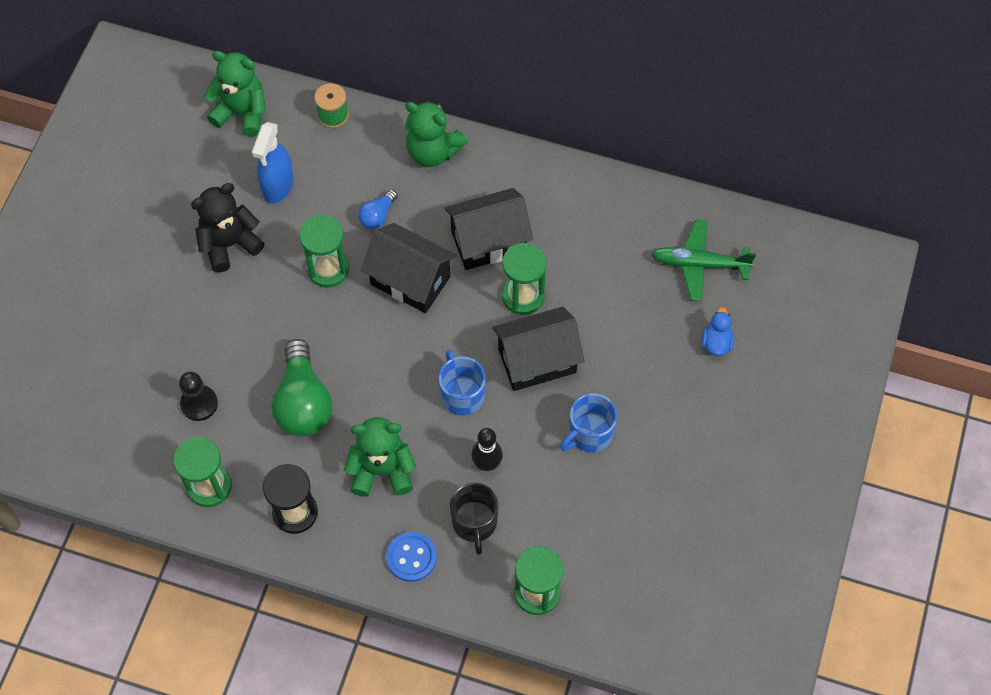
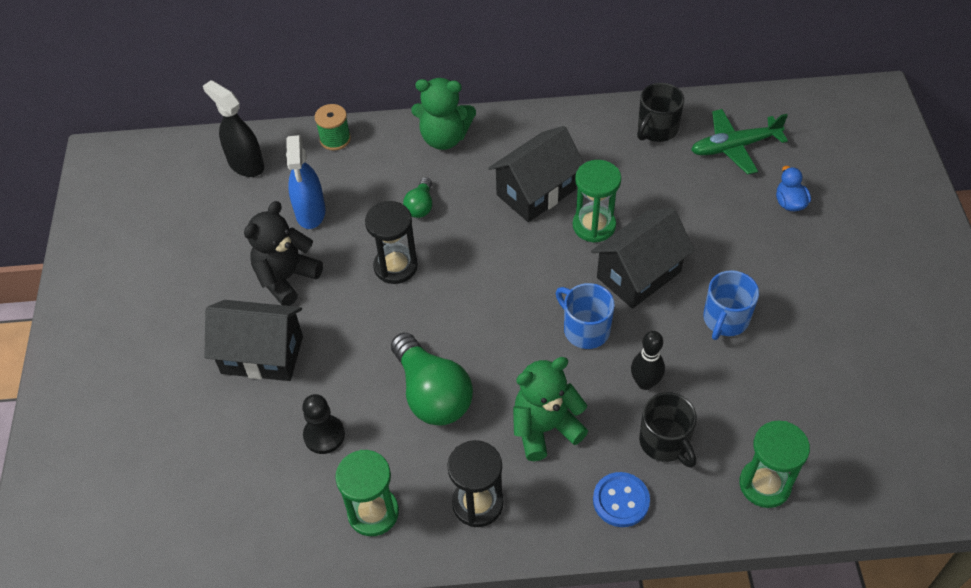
camera: 20 degrees left, 10 degrees down
green teddy bear [204,51,266,137] -> black spray bottle [203,80,264,177]
green hourglass [299,215,349,287] -> black hourglass [365,201,418,284]
blue light bulb [358,189,398,229] -> green light bulb [403,177,432,218]
black house [361,223,457,313] -> black house moved to [204,300,303,381]
none -> black mug [637,83,684,142]

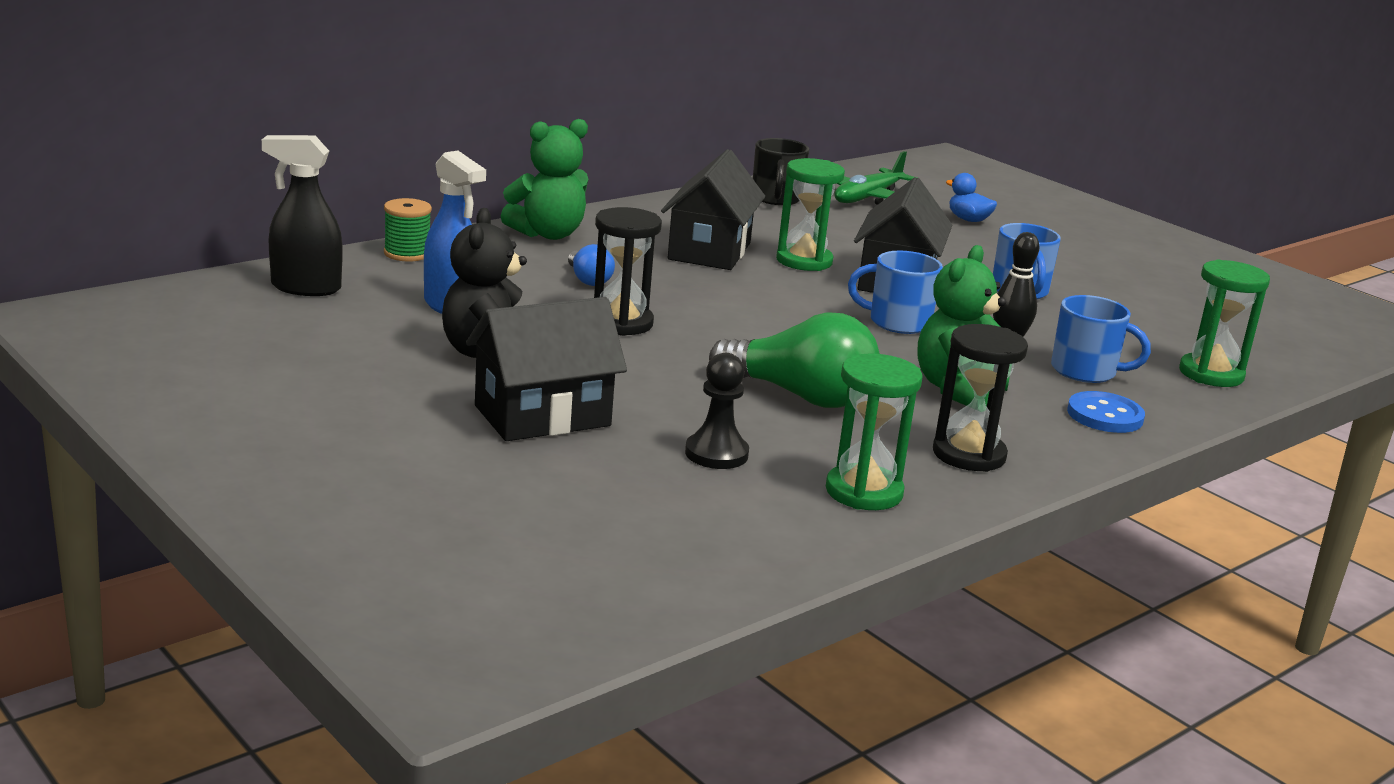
camera: 40 degrees left, 30 degrees down
green light bulb [403,177,432,218] -> blue light bulb [568,244,615,286]
black mug [639,392,697,468] -> blue mug [1051,295,1151,383]

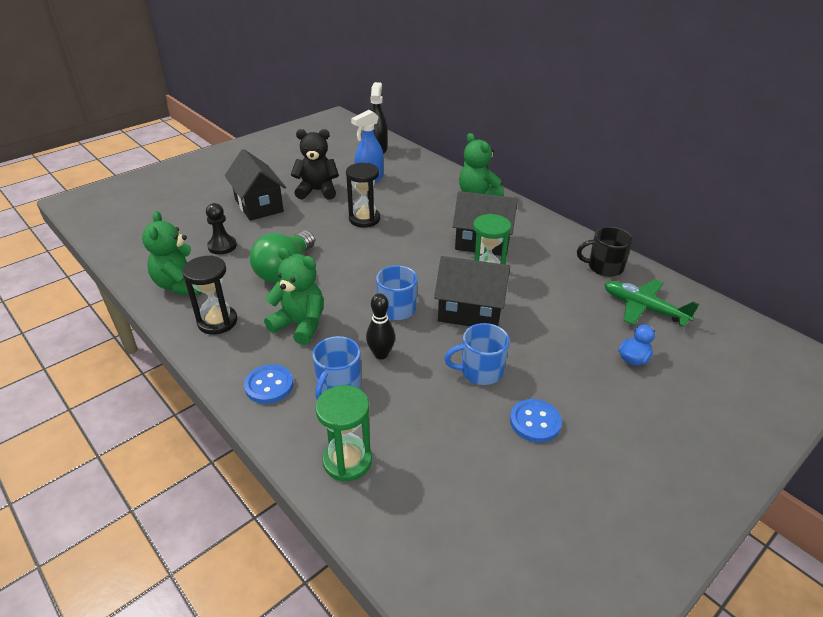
camera: 90 degrees right, 15 degrees up
green spool [384,198,432,262] -> none
blue light bulb [568,244,615,286] -> none
green hourglass [826,354,923,510] -> green teddy bear [142,211,202,295]
none -> blue button [510,399,562,443]

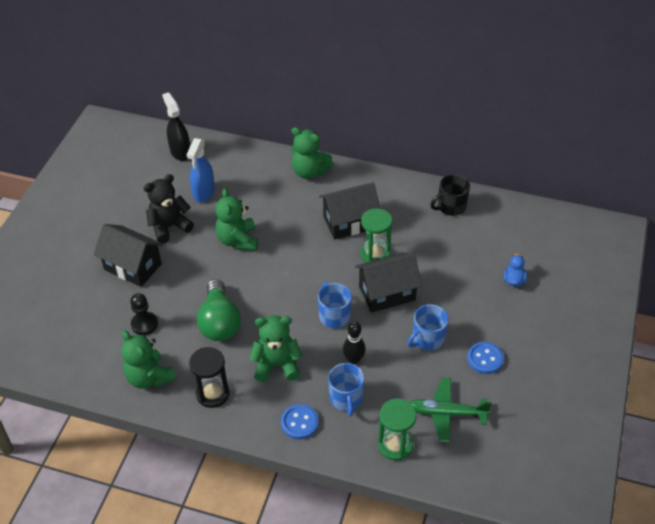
camera: 30 degrees left, 10 degrees up
black hourglass [346,163,380,227] -> green teddy bear [215,188,258,251]
green plane [604,279,699,327] -> green plane moved to [410,378,492,443]

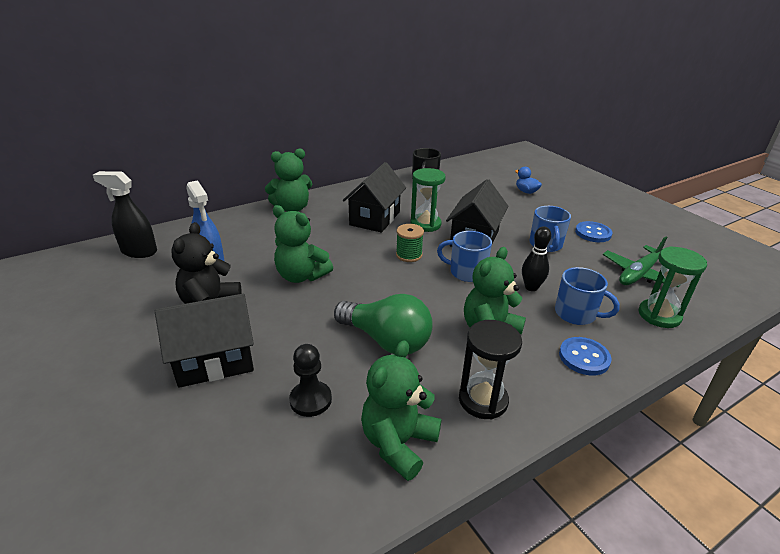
camera: 50 degrees left, 15 degrees down
green teddy bear [121,331,177,389] -> green teddy bear turned 120 degrees clockwise [361,340,441,481]
none -> green spool [396,224,424,262]

